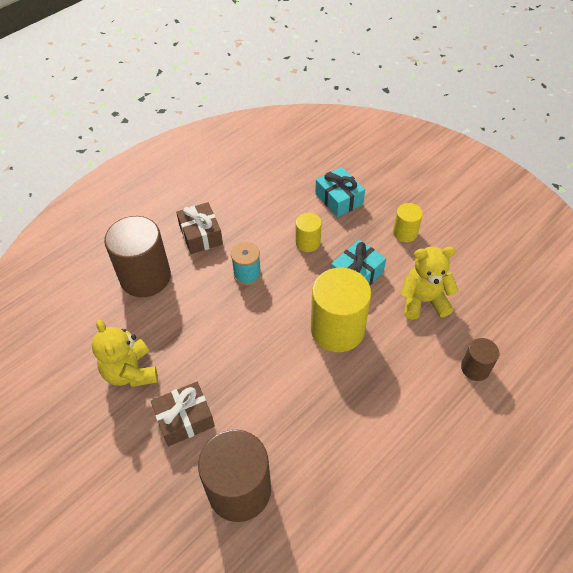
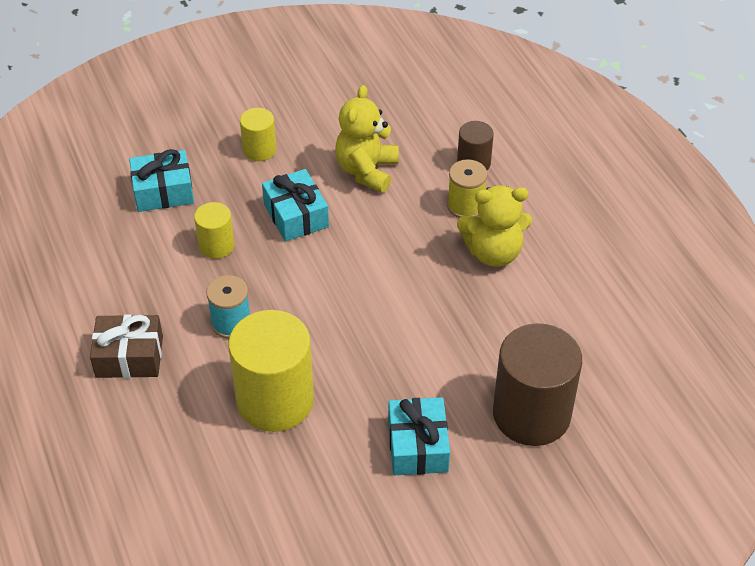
camera: 70 degrees left, 5 degrees down
yellow teddy bear [92,319,158,387] -> yellow teddy bear moved to [457,185,532,267]
brown cylinder [104,216,171,297] -> none
brown gift [151,382,215,446] -> turquoise gift [388,397,450,475]
yellow cylinder [311,268,371,352] -> yellow cylinder moved to [228,310,314,432]
none -> yellow spool [447,159,487,218]

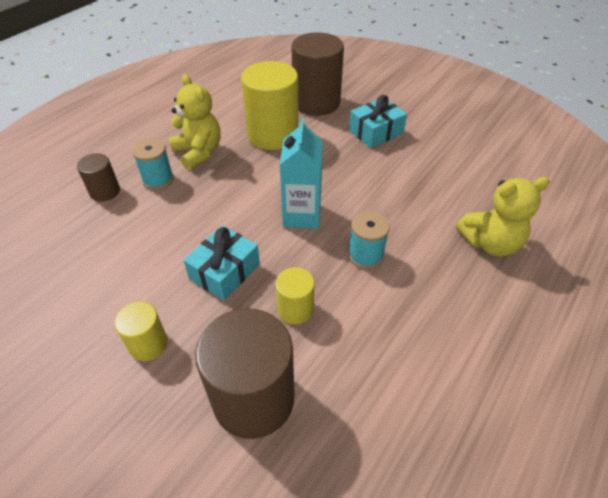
camera: 120 degrees left, 0 degrees up
brown gift [90,314,163,378] -> none
turquoise gift [129,149,194,212] -> brown cylinder [195,308,295,439]
yellow cylinder [228,310,314,432] -> yellow cylinder moved to [241,61,299,150]
yellow teddy bear [335,85,399,193] -> yellow teddy bear moved to [456,177,550,256]
yellow spool [447,159,487,218] -> turquoise spool [132,138,174,190]
none -> turquoise carton [280,118,323,229]

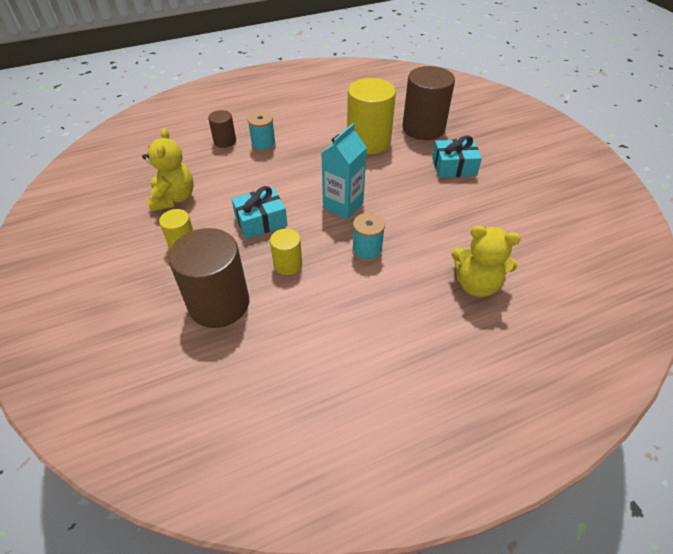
camera: 30 degrees right, 0 degrees up
yellow teddy bear [169,74,221,170] -> yellow teddy bear moved to [142,128,194,212]

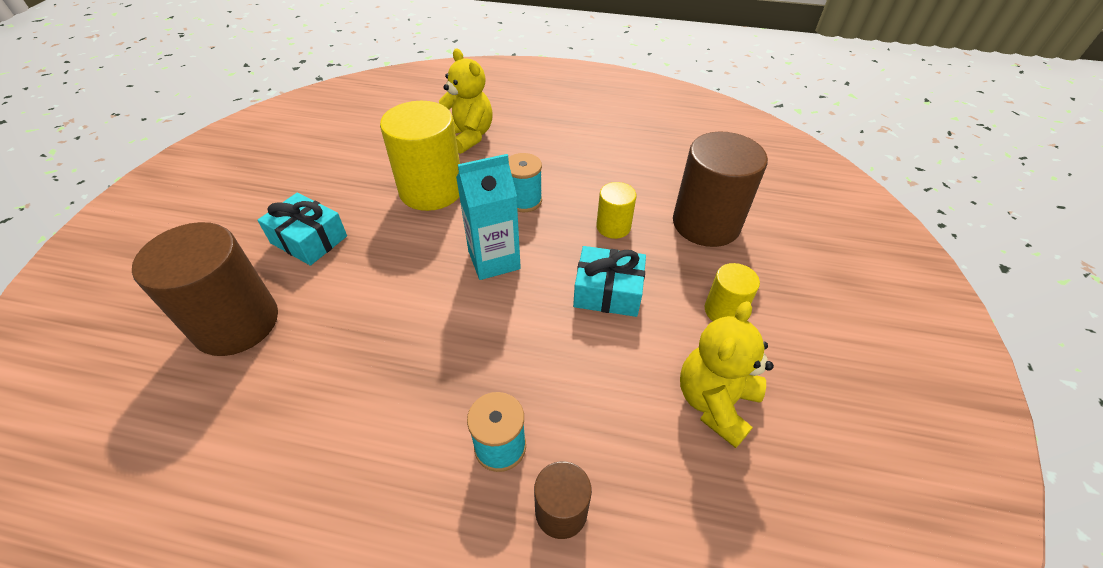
camera: 145 degrees left, 0 degrees up
yellow cylinder [347,78,396,154] -> yellow cylinder moved to [380,101,460,211]

